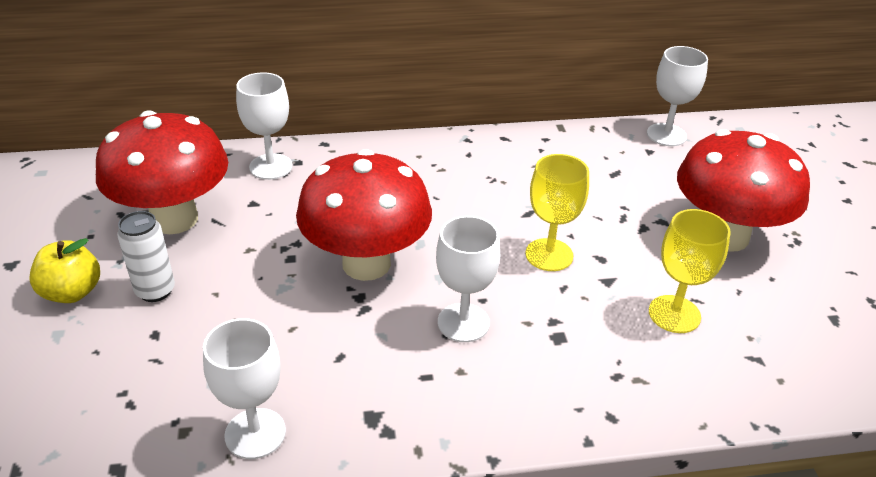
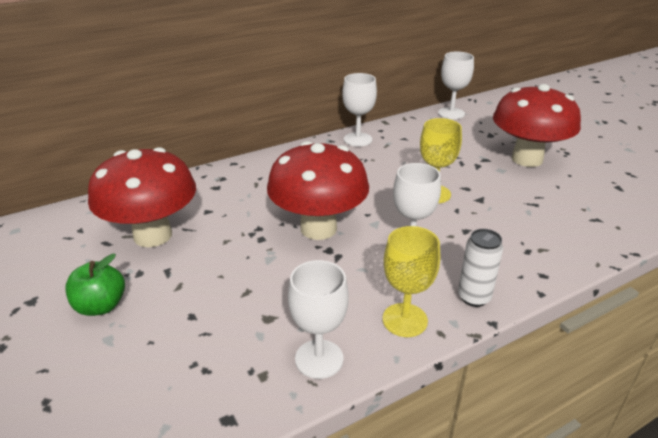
camera: 20 degrees left, 5 degrees down
yellow apple [29,238,100,303] -> green apple [65,254,125,316]
white can [117,211,175,302] -> white can moved to [458,229,503,307]
white goblet [236,72,292,180] -> white goblet moved to [342,73,377,147]
yellow goblet [649,209,731,333] -> yellow goblet moved to [382,226,440,337]

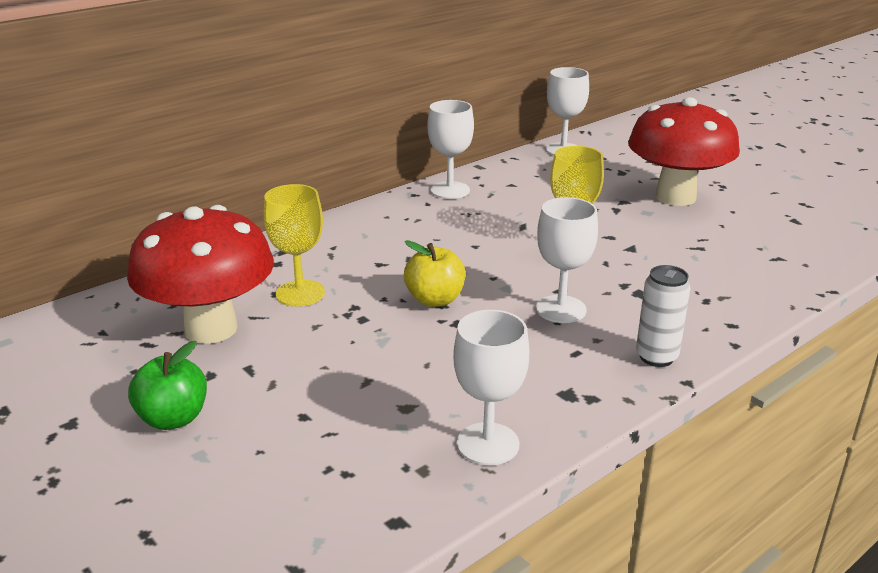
camera: 10 degrees left, 5 degrees down
red mushroom [267,141,369,240] -> yellow apple [404,240,465,307]
yellow goblet [382,226,440,337] -> yellow goblet moved to [264,184,325,307]

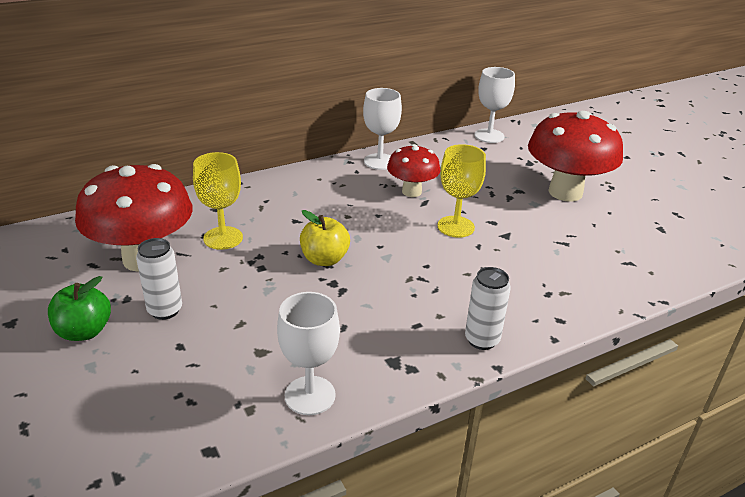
camera: 10 degrees right, 5 degrees up
white goblet [536,197,598,323] -> none
none -> white can [136,238,182,320]
none -> red mushroom [387,144,440,197]

